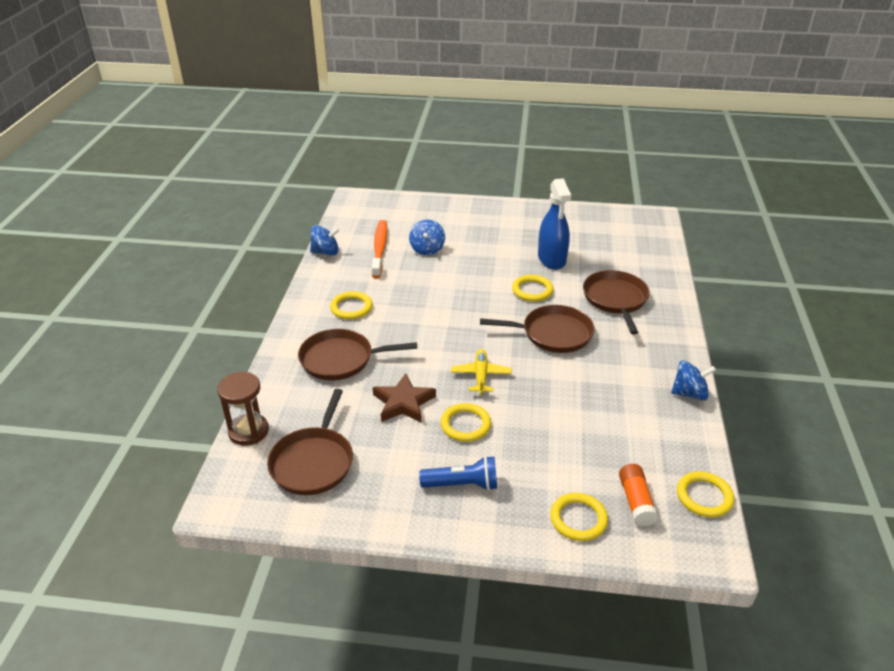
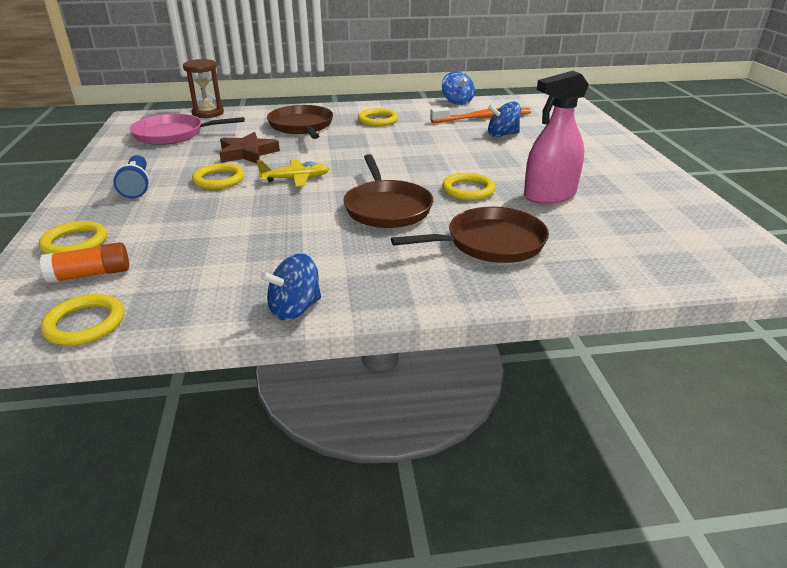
camera: 75 degrees right, 5 degrees down
brown pan [267,389,353,495] -> pink pan [130,114,245,145]
blue spray bottle [538,178,571,270] -> pink spray bottle [524,71,589,204]
blue spinning top [671,361,716,401] -> blue spinning top turned 75 degrees clockwise [260,253,321,321]

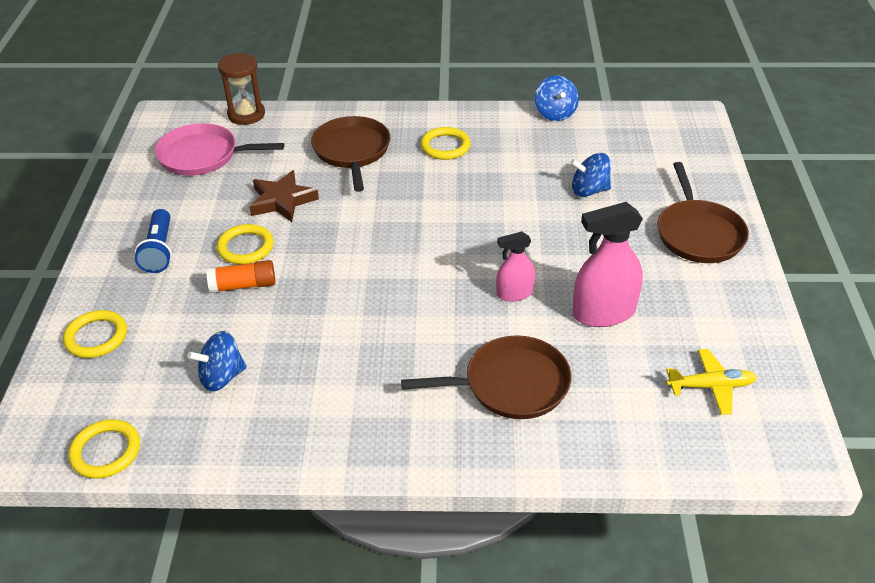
camera: 10 degrees right, 10 degrees up
orange glue stick [40,242,129,283] -> orange glue stick moved to [206,260,275,293]
yellow plane [257,159,330,187] -> yellow plane moved to [666,349,757,415]
blue spinning top [260,253,321,321] -> blue spinning top moved to [187,331,247,392]
brown pan [343,154,433,228] -> brown pan moved to [657,162,749,263]
orange toothbrush [430,107,531,123] -> none
yellow ring [442,173,496,200] -> pink spray bottle [496,232,535,301]

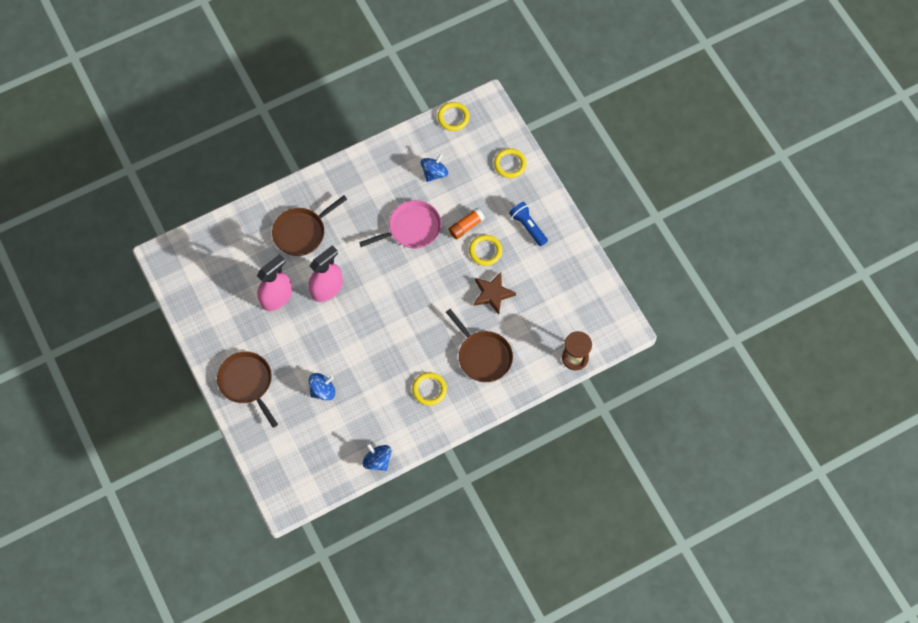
camera: 150 degrees right, 25 degrees up
pink pan [155,123,284,176] -> pink pan moved to [359,200,441,248]
pink spray bottle [496,232,535,301] -> pink spray bottle [309,245,343,302], size x1.70
yellow plane [666,349,757,415] -> none

